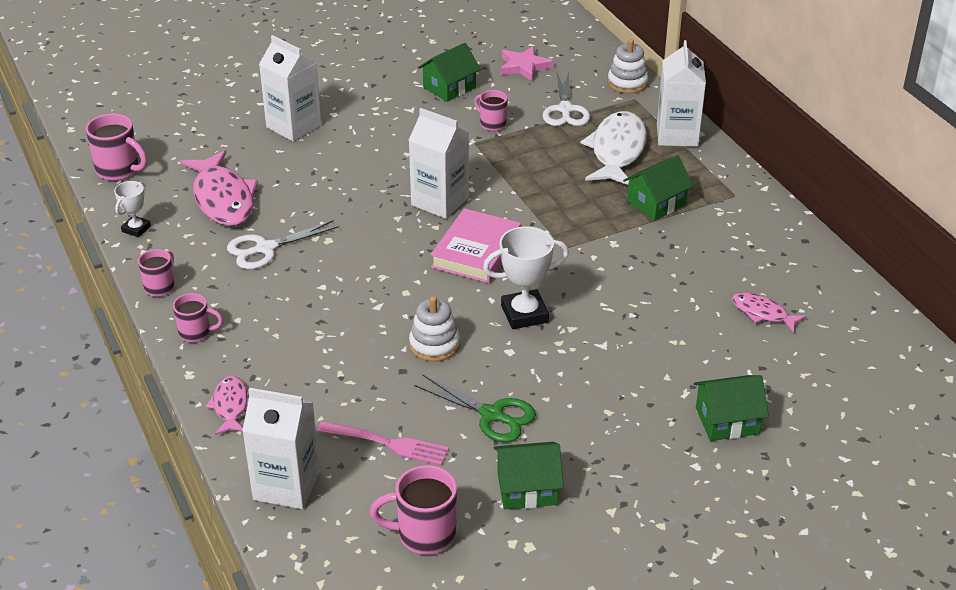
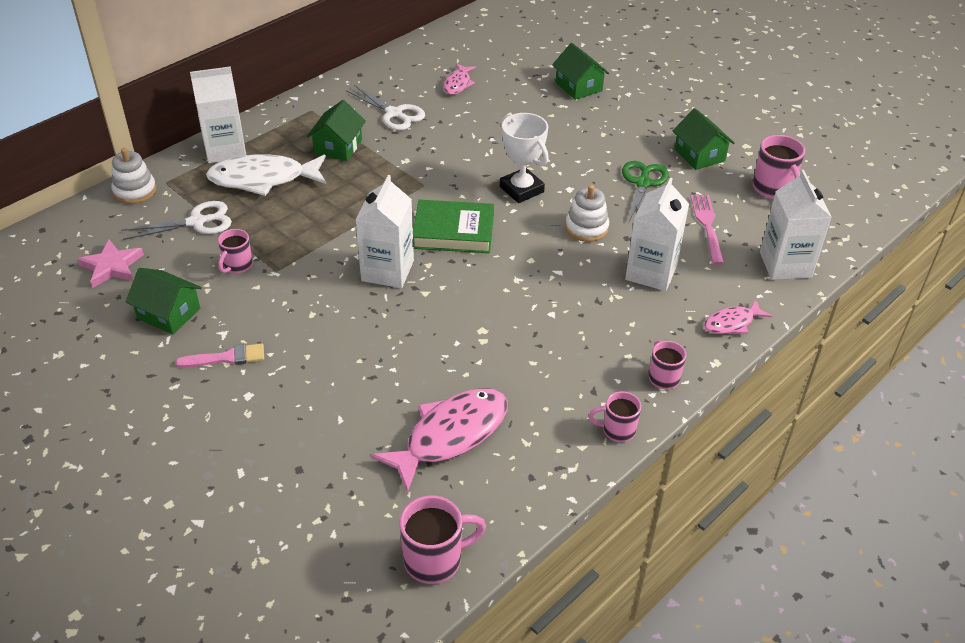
camera: 110 degrees left, 5 degrees up
pink mug [86,113,147,181] -> pink mug turned 60 degrees clockwise [400,496,486,584]
white trophy [114,181,151,237] -> none
white scissors [227,220,339,269] -> white scissors moved to [346,85,425,130]
white carton [259,35,321,142] -> white carton moved to [625,178,689,291]
pink book [431,208,521,283] -> green book [413,200,494,253]
green house [623,155,694,220] -> green house turned 75 degrees clockwise [307,100,366,161]
none -> pink brush [176,343,264,368]

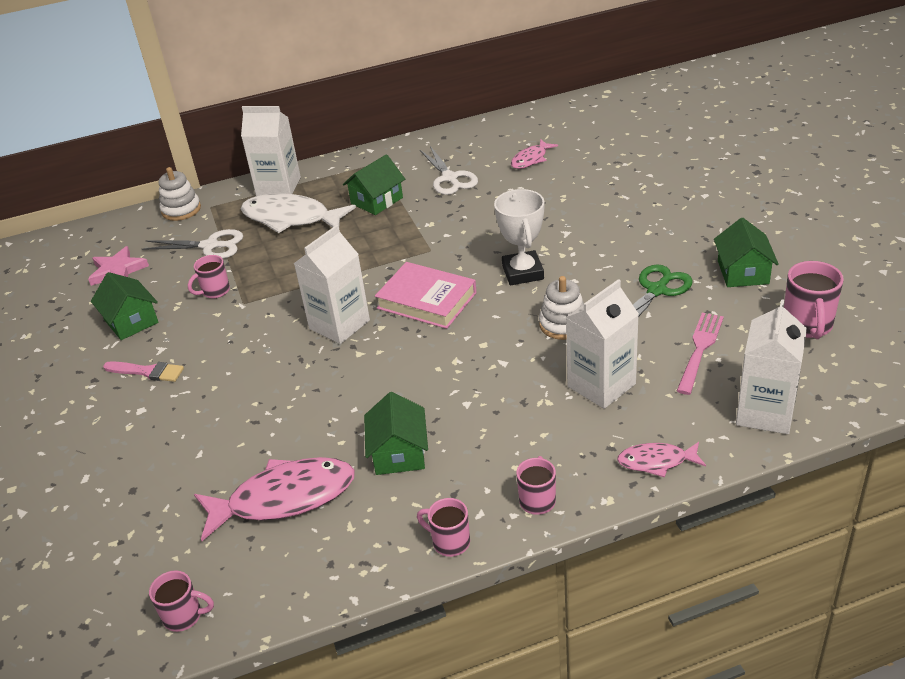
camera: 30 degrees right, 5 degrees down
pink mug [400,496,486,584] -> pink mug [149,571,214,632], size x0.64
green book [413,200,494,253] -> pink book [375,262,477,329]
green house [552,43,609,100] -> green house moved to [364,392,428,475]

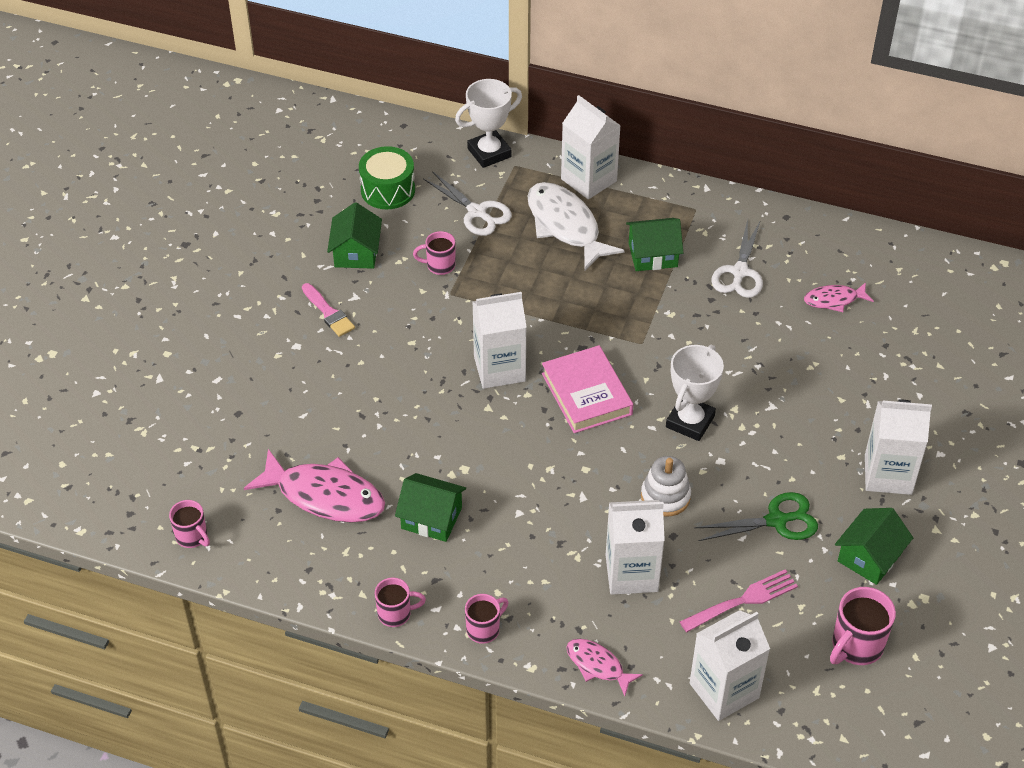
camera: 35 degrees right, 10 degrees up
pink star [88,246,149,286] -> green drum [359,146,415,209]
white stacking toy [159,167,201,221] -> white trophy [455,79,522,168]
green house [364,392,428,475] -> green house turned 75 degrees clockwise [395,473,466,542]
pink mug [417,498,470,557] -> pink mug turned 105 degrees clockwise [375,578,426,627]
none -> white carton [865,399,932,495]

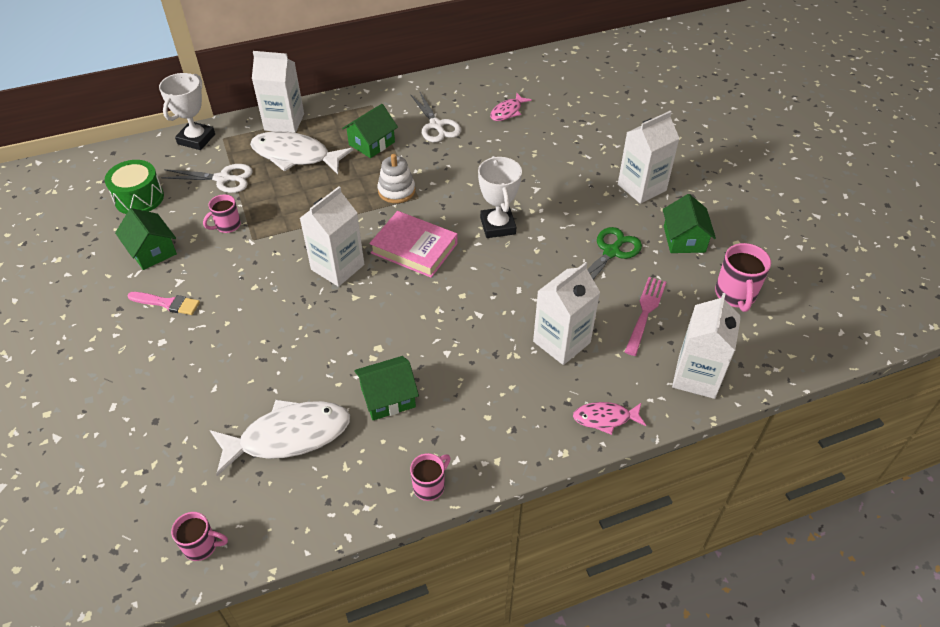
camera: 40 degrees left, 0 degrees up
pink fish [244,449,385,523] -> white fish [210,400,350,476]
pink mug [465,594,508,644] -> none
white stacking toy [641,456,691,517] -> white stacking toy moved to [377,154,415,203]

